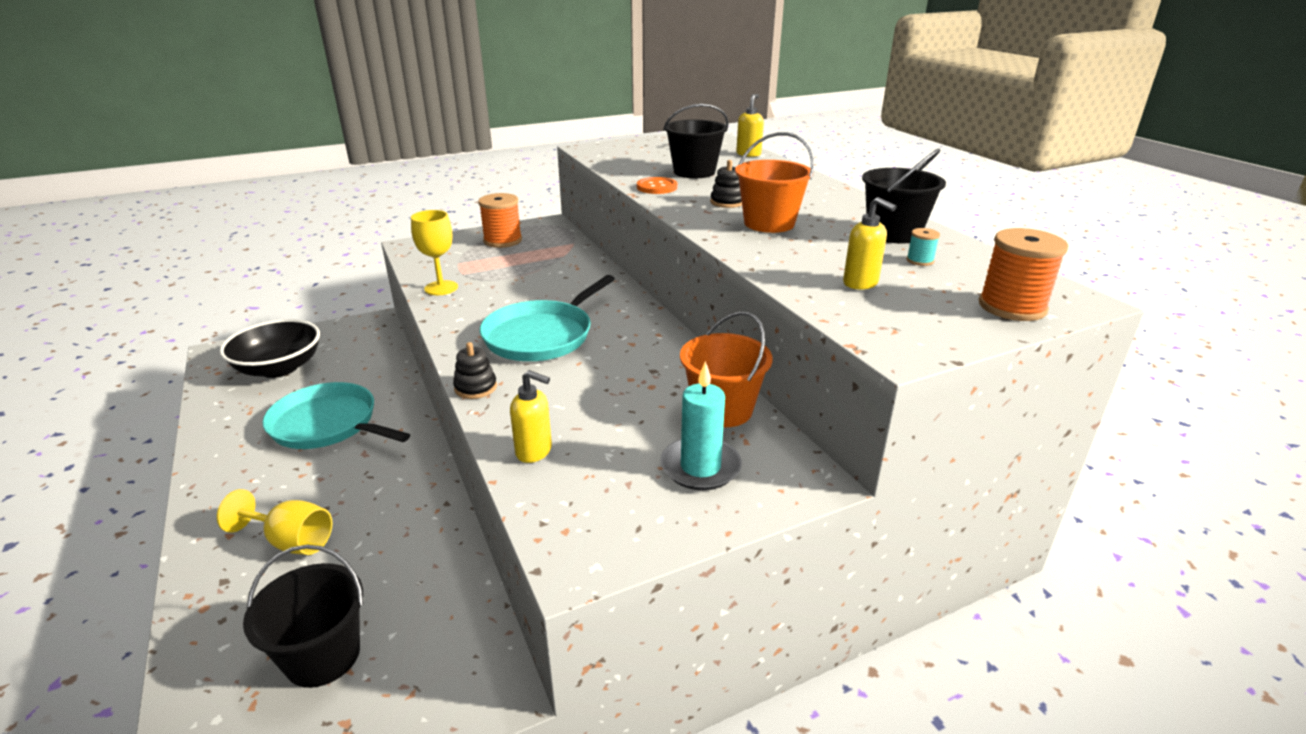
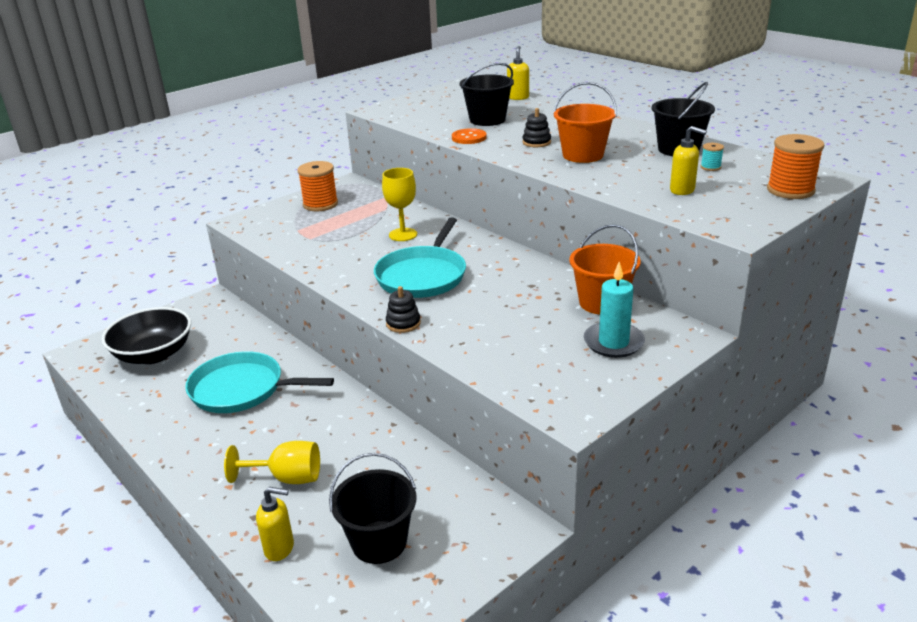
camera: 15 degrees left, 0 degrees up
yellow goblet [411,210,458,295] -> yellow goblet moved to [382,168,417,241]
yellow soap dispenser [510,370,552,463] -> yellow soap dispenser moved to [256,487,294,561]

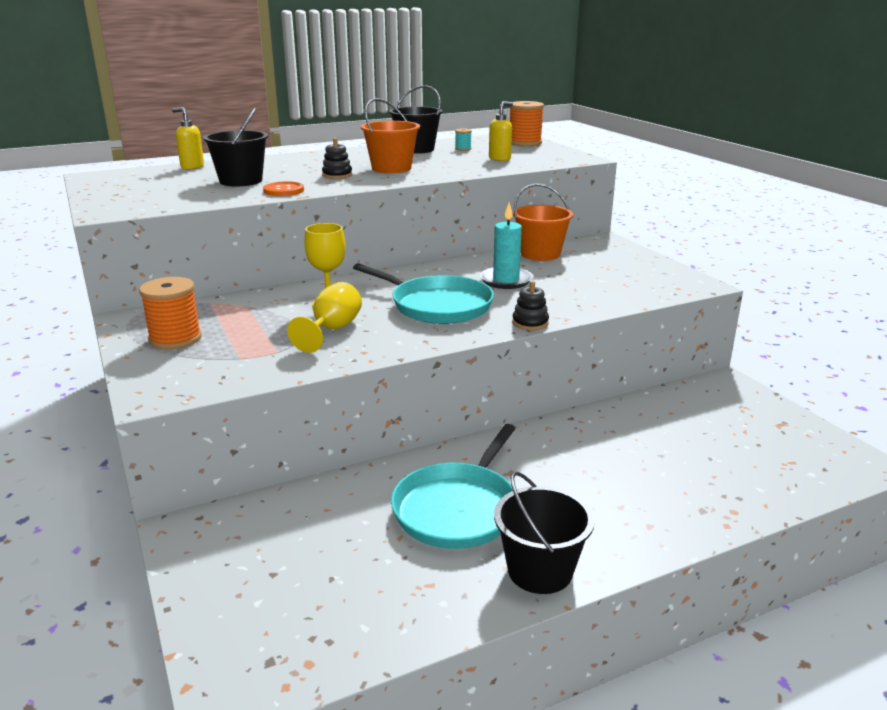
camera: 75 degrees left, 5 degrees down
black bowl [101,307,191,364] -> none
yellow goblet [224,441,320,484] -> yellow goblet moved to [287,282,362,353]
yellow soap dispenser [256,487,294,561] -> none
black bucket [329,453,416,564] -> black bucket moved to [494,471,595,594]
turquoise candle [584,262,645,358] -> turquoise candle moved to [480,202,533,289]

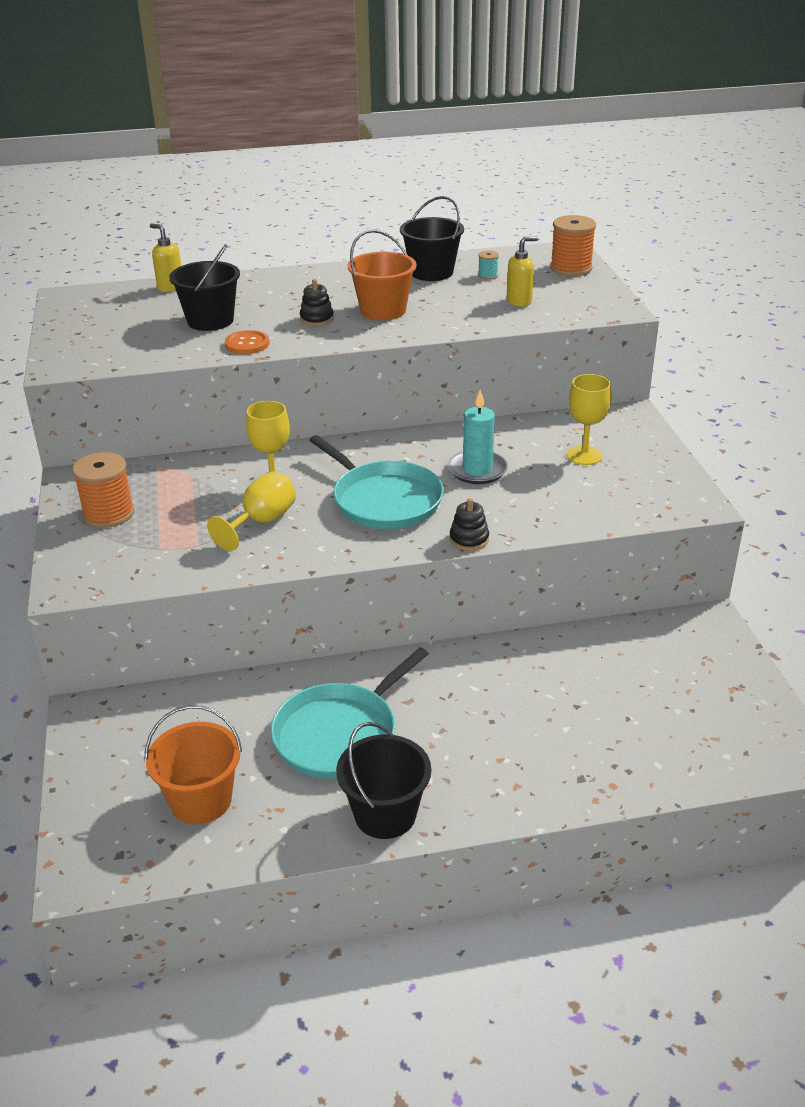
camera: 15 degrees right, 10 degrees up
orange bucket [513,184,573,261] -> orange bucket moved to [145,705,242,824]
none -> yellow goblet [567,374,611,465]

